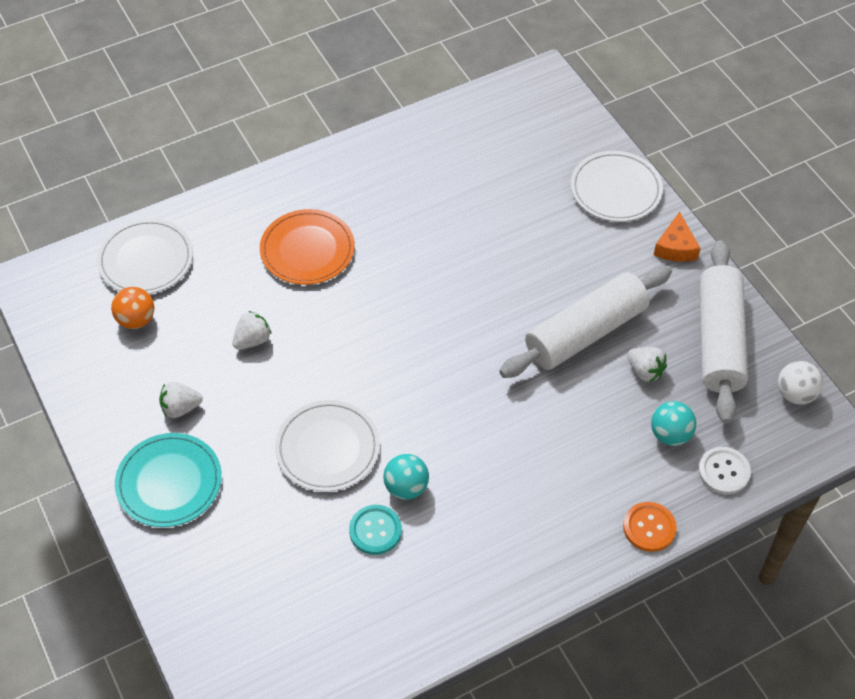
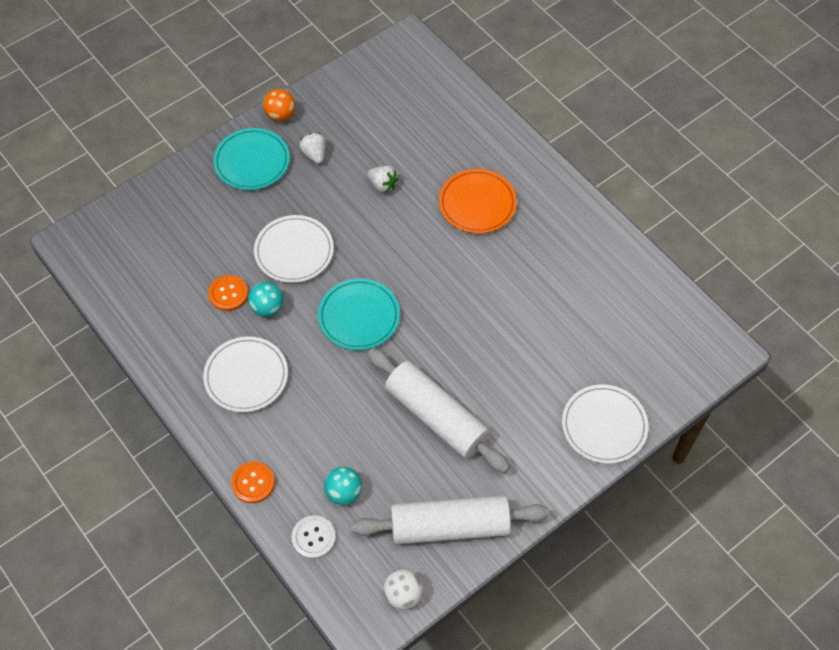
camera: 80 degrees right, 5 degrees up
white plate [97,218,193,294] -> white plate moved to [203,336,288,413]
orange ball [111,287,154,329] -> orange ball moved to [263,89,295,121]
turquoise button [349,505,402,555] -> orange button [208,275,248,311]
white strawberry [627,347,667,382] -> none
orange cheese [654,212,701,262] -> none
none -> turquoise plate [318,278,400,350]

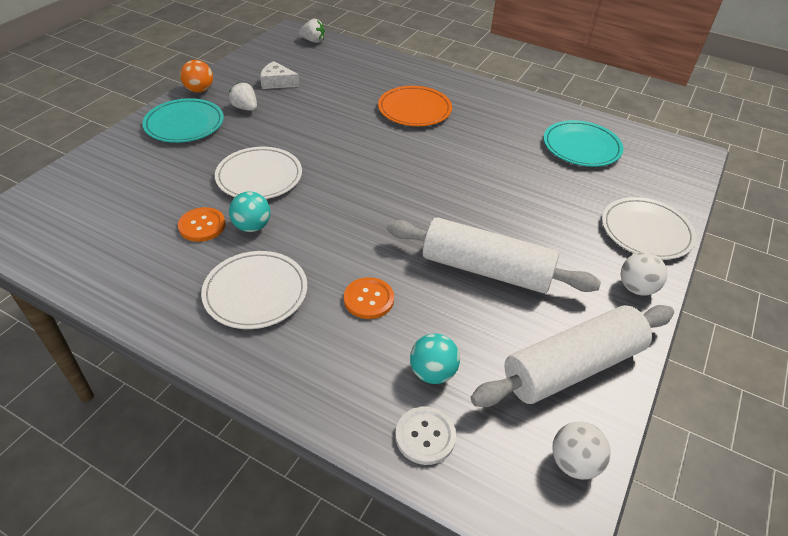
camera: 25 degrees left, 15 degrees down
orange button [231,462,275,503] -> orange button moved to [344,277,394,319]
turquoise plate [318,278,400,350] -> turquoise plate moved to [544,120,623,167]
white strawberry [367,166,398,193] -> white strawberry moved to [299,19,325,43]
none -> white cheese [260,61,300,89]
none -> white ball [621,252,667,296]

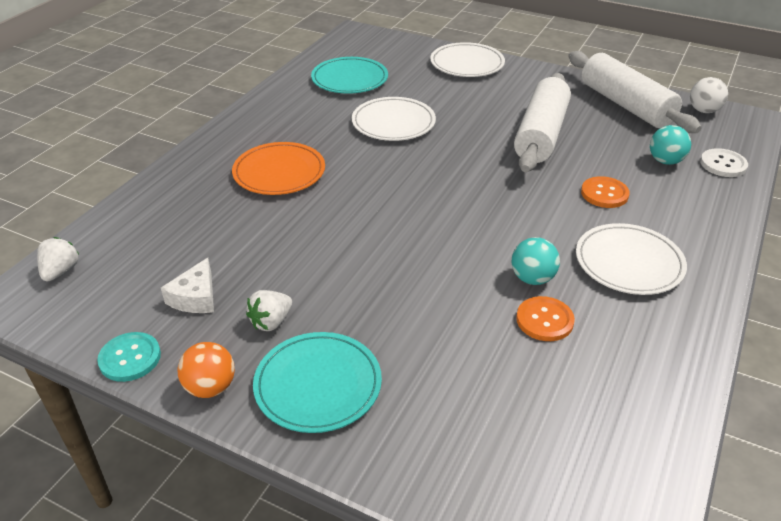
camera: 90 degrees left, 5 degrees down
white plate [215,147,302,199] -> white plate moved to [352,97,436,141]
white ball [621,252,667,296] -> none
none -> turquoise button [97,332,161,382]

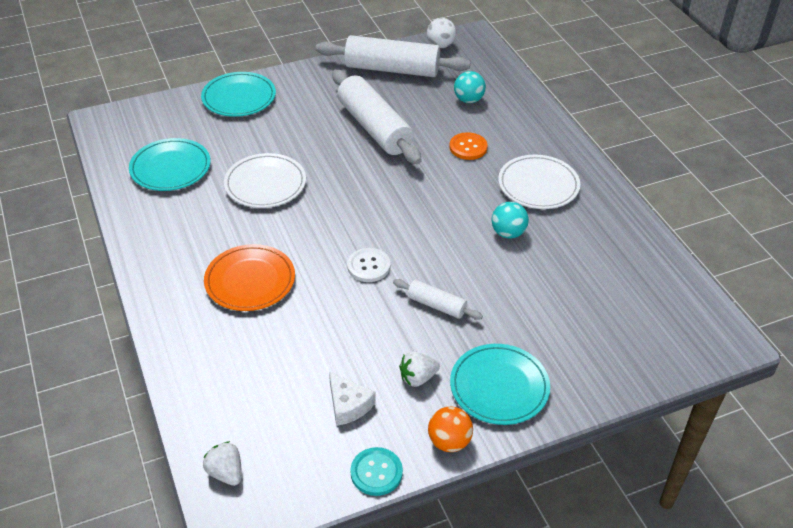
camera: 50 degrees left, 5 degrees up
white strawberry [246,290,292,331] -> white strawberry turned 75 degrees clockwise [399,351,440,387]
white plate [430,42,505,77] -> turquoise plate [201,72,276,117]
orange button [516,296,575,341] -> none
white button [700,148,748,177] -> white button moved to [347,248,390,282]
none -> white rolling pin [393,279,483,320]

